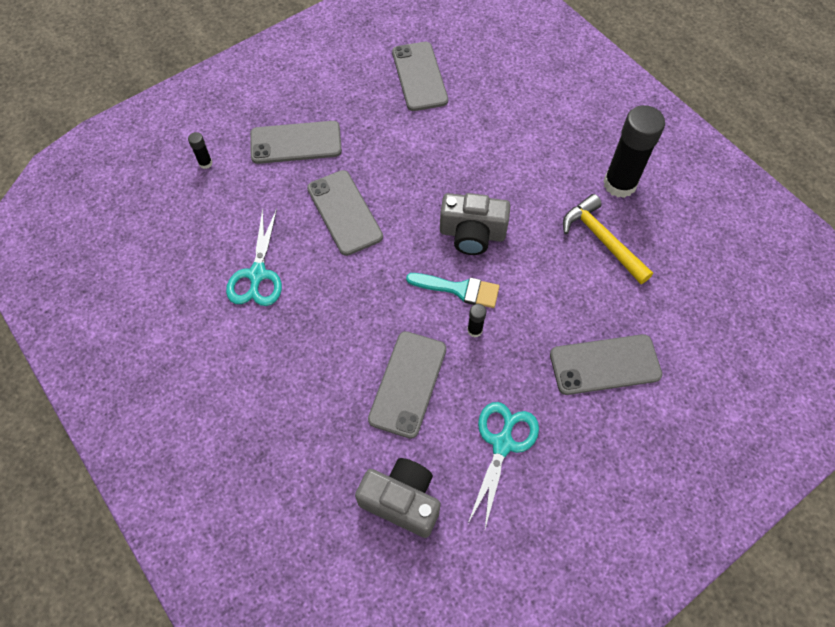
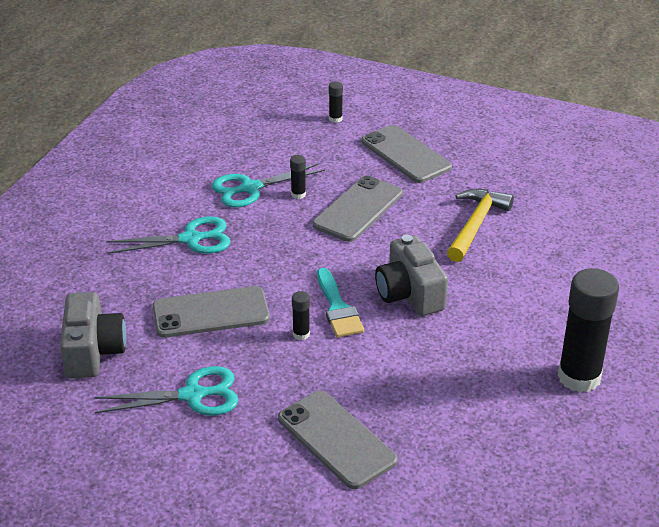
camera: 60 degrees right, 25 degrees down
grey phone [392,42,448,111] -> none
yellow hammer [563,194,653,284] -> yellow hammer moved to [447,189,514,262]
none -> turquoise scissors [106,216,231,254]
none -> black glue stick [290,155,306,199]

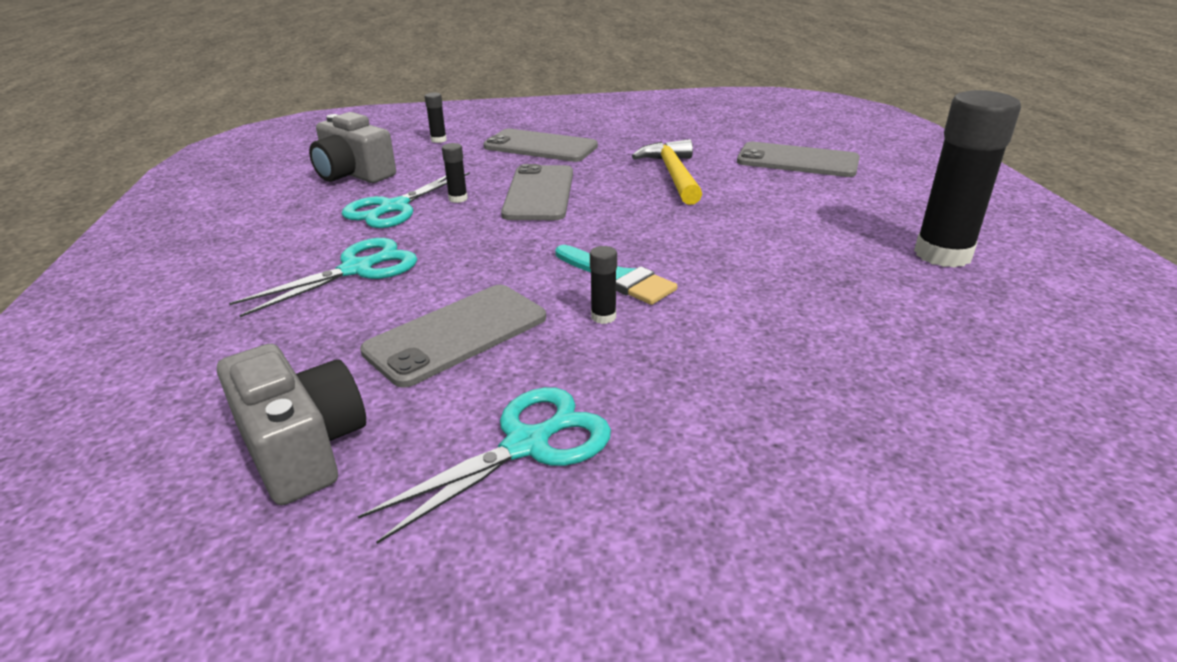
camera: 30 degrees left, 5 degrees down
grey phone [278,391,398,489] -> grey phone moved to [737,142,860,177]
grey camera [375,235,448,316] -> grey camera moved to [309,112,396,183]

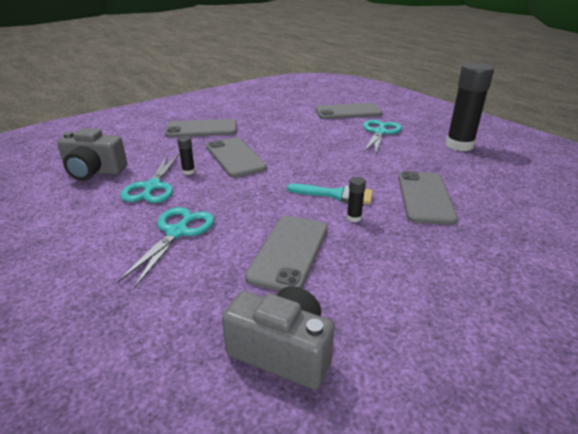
camera: 30 degrees left, 0 degrees up
turquoise scissors [358,387,611,544] -> turquoise scissors moved to [363,120,402,155]
black glue stick [425,92,447,143] -> none
yellow hammer [632,139,702,205] -> none
none -> grey phone [398,171,458,225]

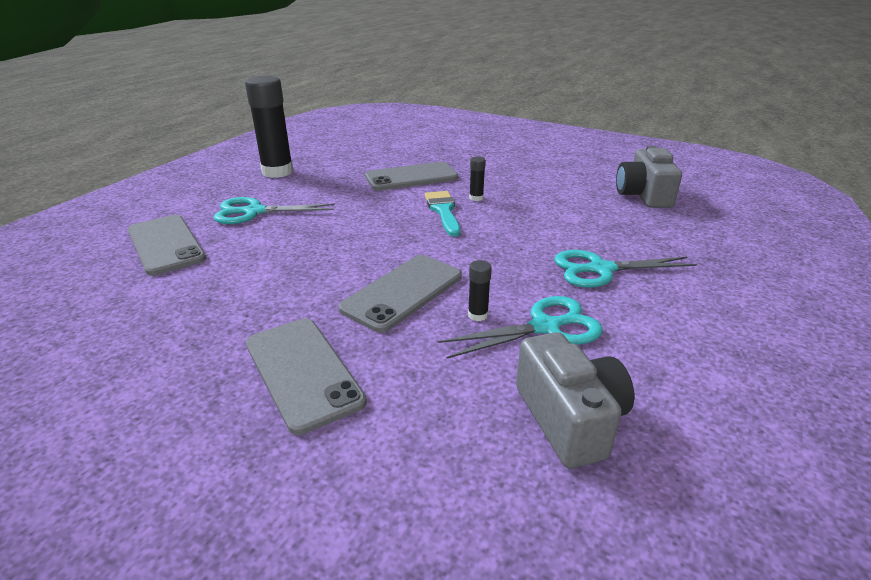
camera: 115 degrees left, 0 degrees up
grey phone [245,216,328,291] -> none

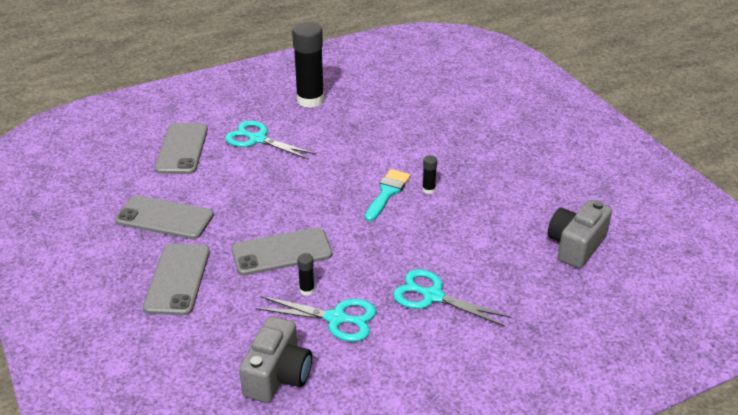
camera: 35 degrees right, 5 degrees up
grey phone [365,162,458,191] -> grey phone moved to [115,195,214,239]

